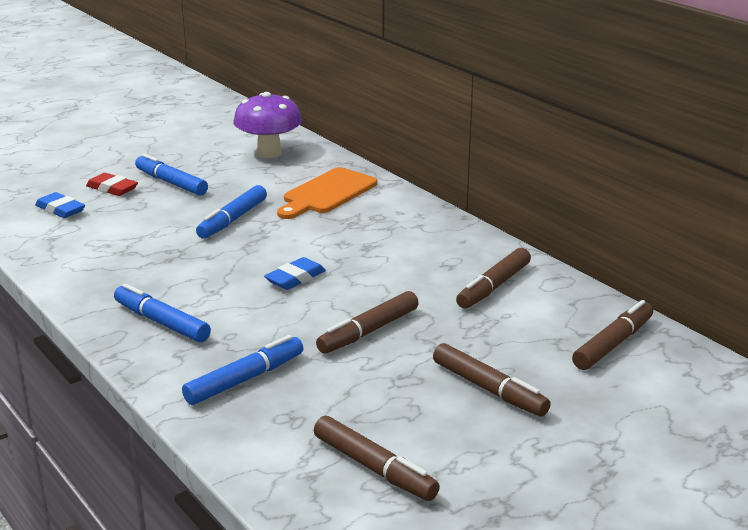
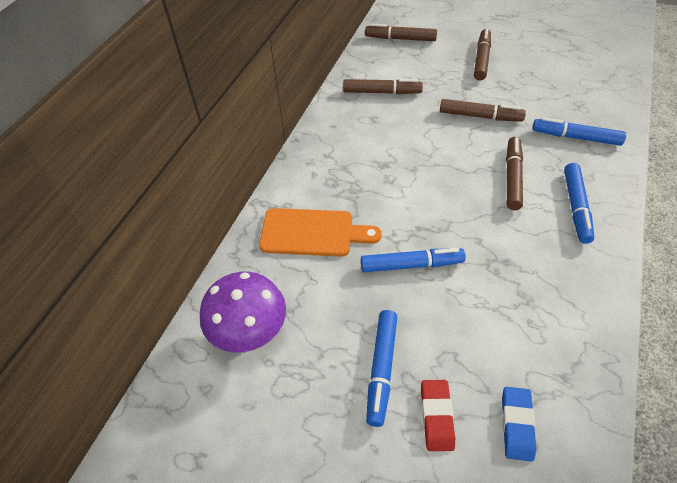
camera: 120 degrees left, 25 degrees up
blue eraser [264,257,326,290] -> none
brown marker [314,416,440,501] -> brown marker moved to [506,137,523,210]

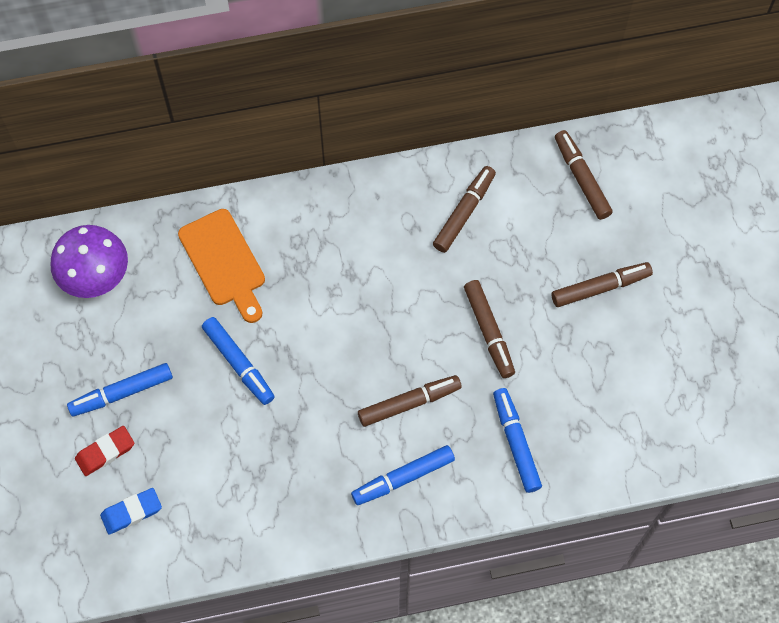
camera: 55 degrees right, 15 degrees up
brown marker [343,79,423,94] -> brown marker turned 120 degrees counterclockwise [433,166,496,253]

